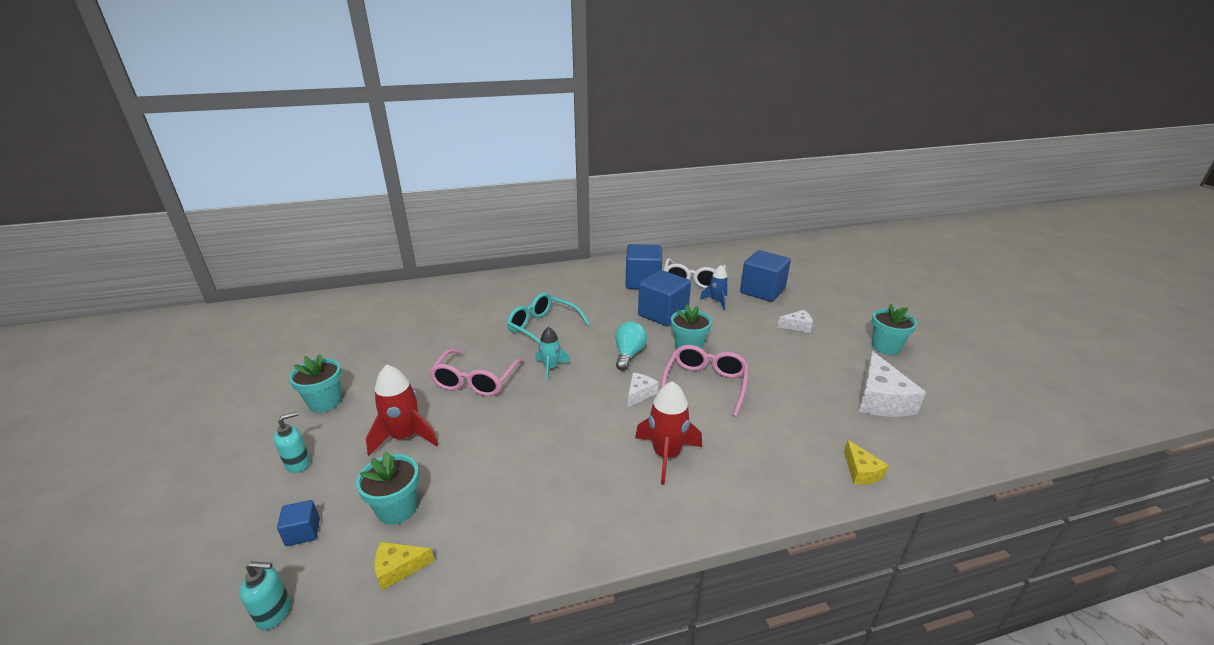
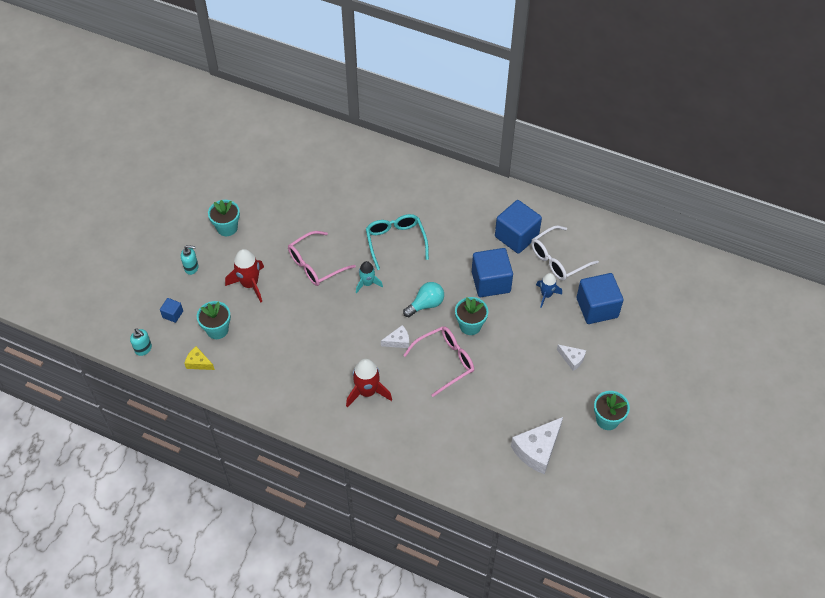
camera: 40 degrees right, 25 degrees up
yellow cheese [844,440,889,485] -> none

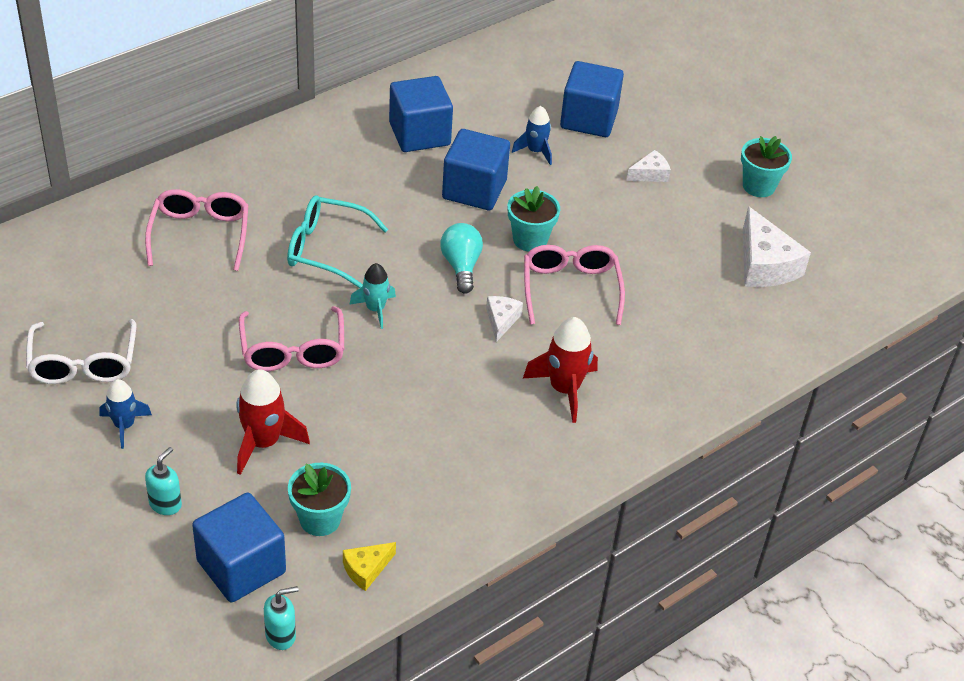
camera: 65 degrees left, 10 degrees down
blue cube [160,298,183,323] -> blue cube [192,492,286,602], size x2.16
turquoise flower pot [208,200,240,236] -> blue rocket [99,379,152,449]
white glasses [531,226,599,280] -> white glasses moved to [26,319,136,384]
none -> pink glasses [145,189,248,271]

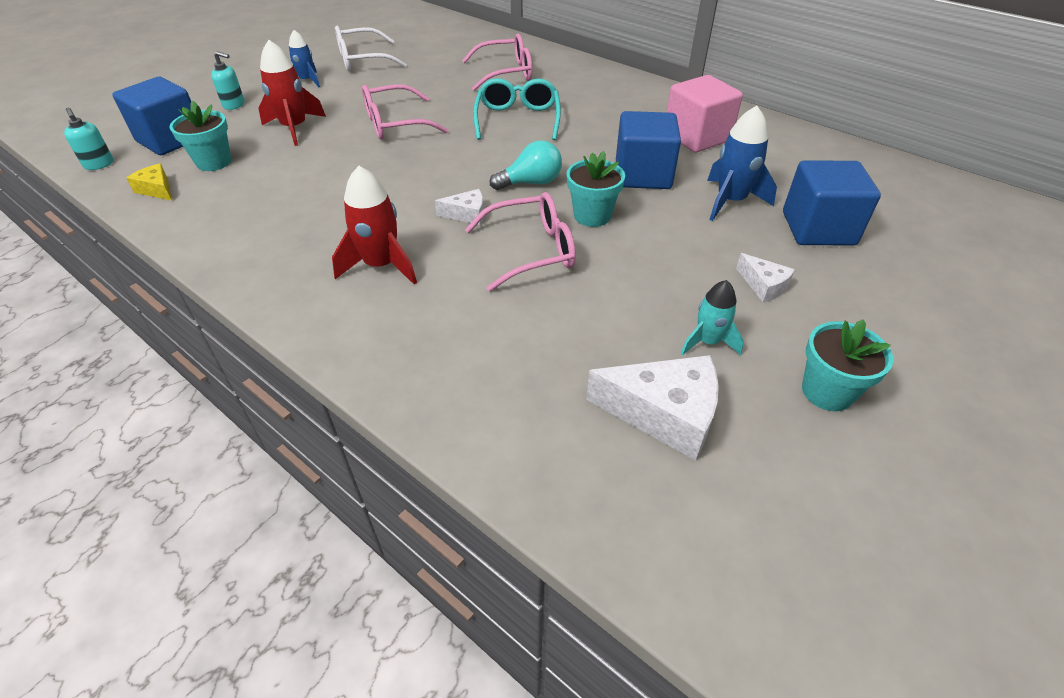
camera: 80 degrees right, 0 degrees up
turquoise rocket [349,263,396,329] -> turquoise rocket moved to [681,280,744,355]
blue cube [389,76,453,152] -> pink cube [667,75,743,153]
blue rocket [512,106,552,165] -> blue rocket [707,106,777,221], size x1.56
white cheese [743,206,811,287] -> white cheese turned 135 degrees counterclockwise [586,355,719,461]

